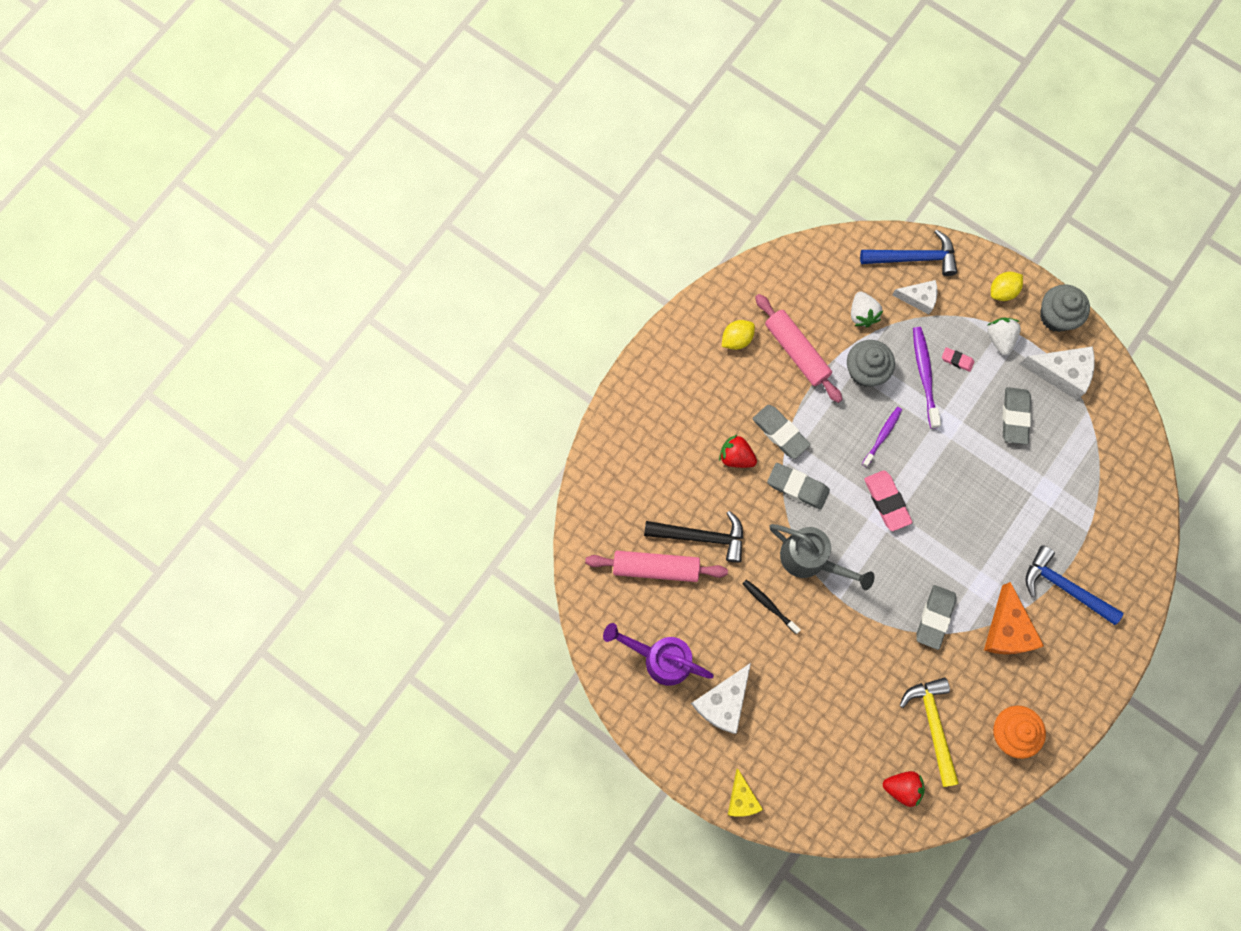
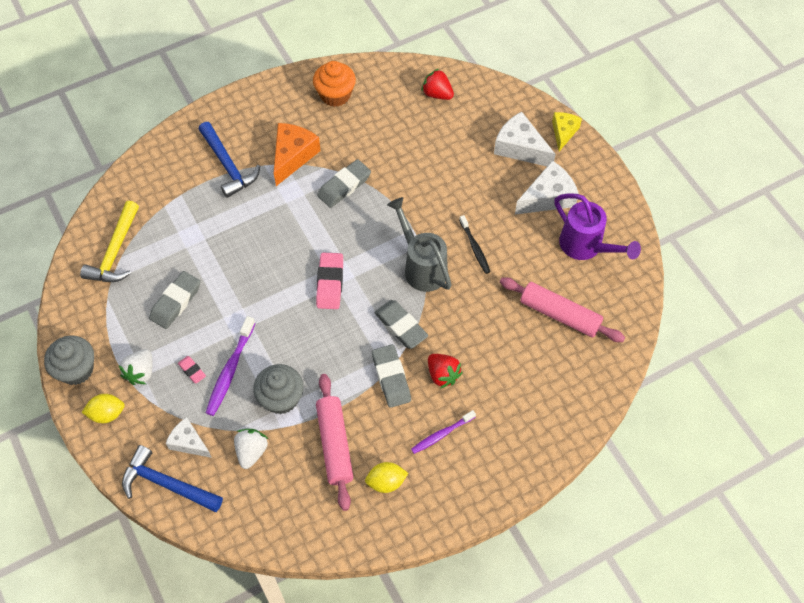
camera: 155 degrees left, 15 degrees down
black hammer [644,511,743,563] -> none
purple toothbrush [862,407,902,467] -> purple toothbrush moved to [411,410,476,454]
yellow hammer [899,678,959,787] -> yellow hammer moved to [80,201,139,282]
white cheese [1020,346,1095,400] -> white cheese moved to [494,112,556,166]

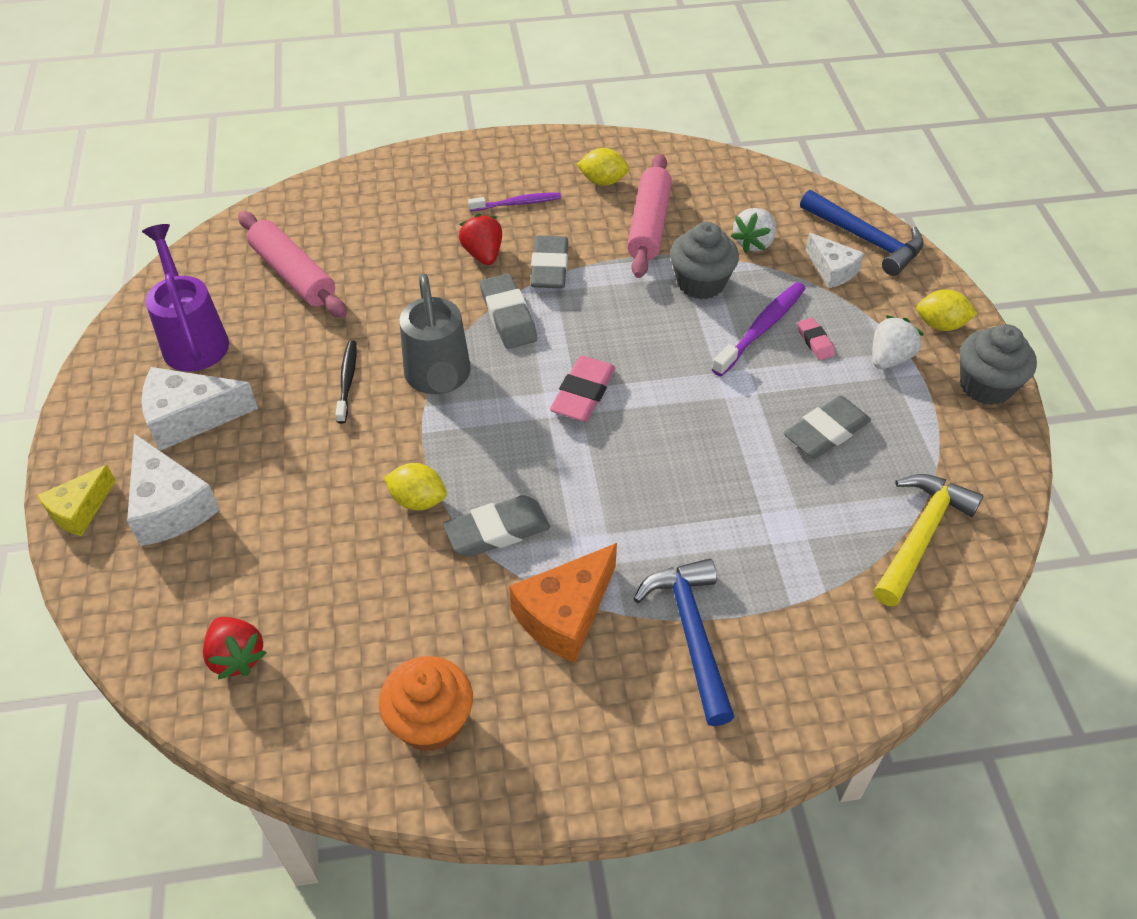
camera: 160 degrees left, 10 degrees down
none -> yellow lemon [384,463,447,510]

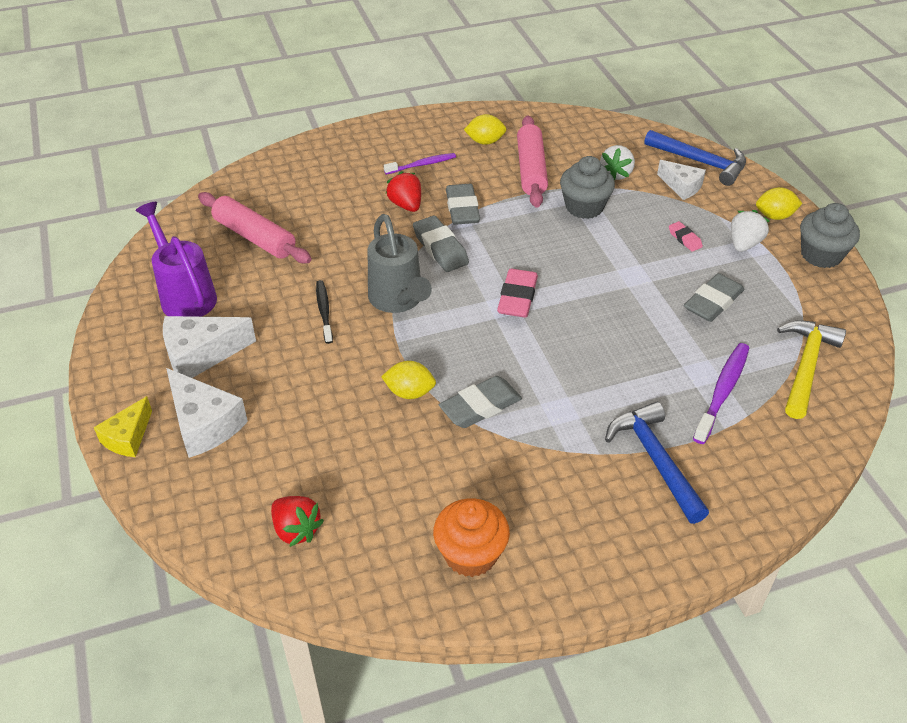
camera: 10 degrees left, 5 degrees down
orange cheese [509,543,617,663] -> none
purple toothbrush [712,282,806,376] -> purple toothbrush moved to [693,343,749,444]

